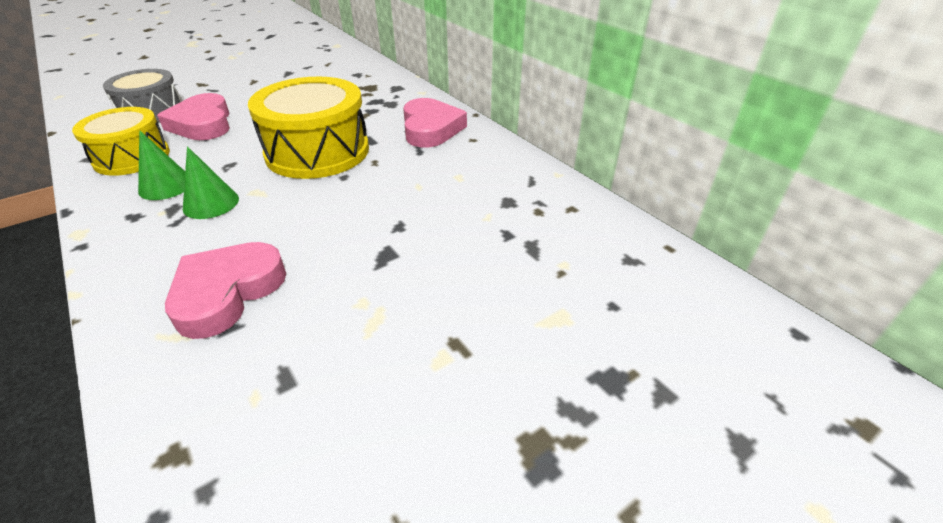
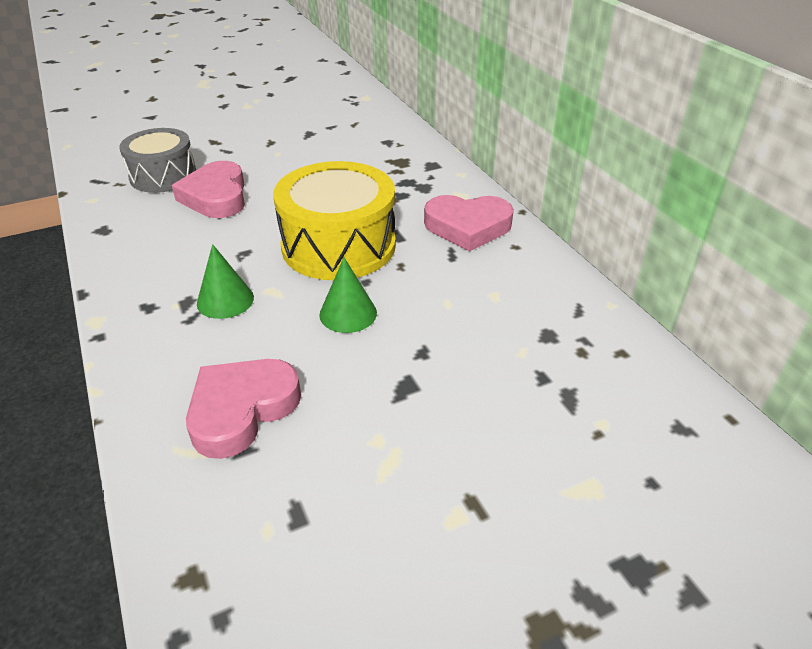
camera: 10 degrees right, 0 degrees up
yellow drum [72,107,170,176] -> none
green cone [138,130,185,200] -> green cone moved to [319,257,377,333]
pink heart [403,98,467,148] -> pink heart turned 90 degrees clockwise [424,195,514,251]

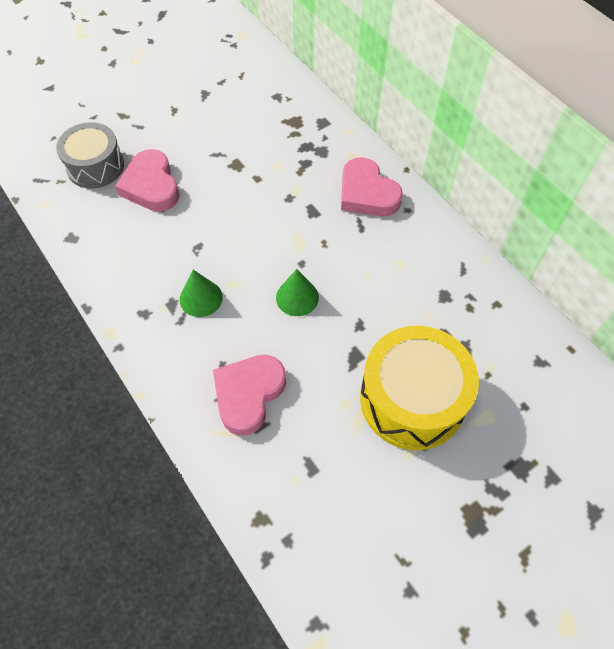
camera: 10 degrees left, 20 degrees up
yellow drum [273,161,396,280] -> yellow drum moved to [360,326,479,450]
pink heart [424,195,514,251] -> pink heart turned 60 degrees clockwise [341,157,403,217]

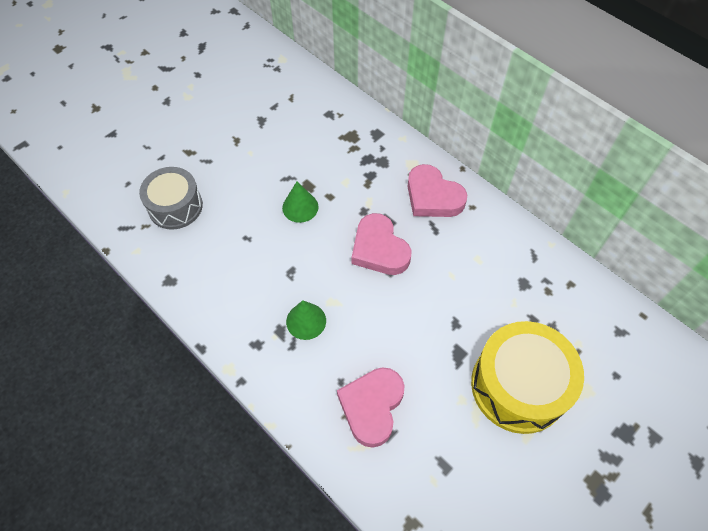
camera: 10 degrees left, 0 degrees up
pink heart [115,149,179,212] -> pink heart moved to [352,213,411,275]
green cone [276,269,319,316] -> green cone moved to [282,182,319,223]

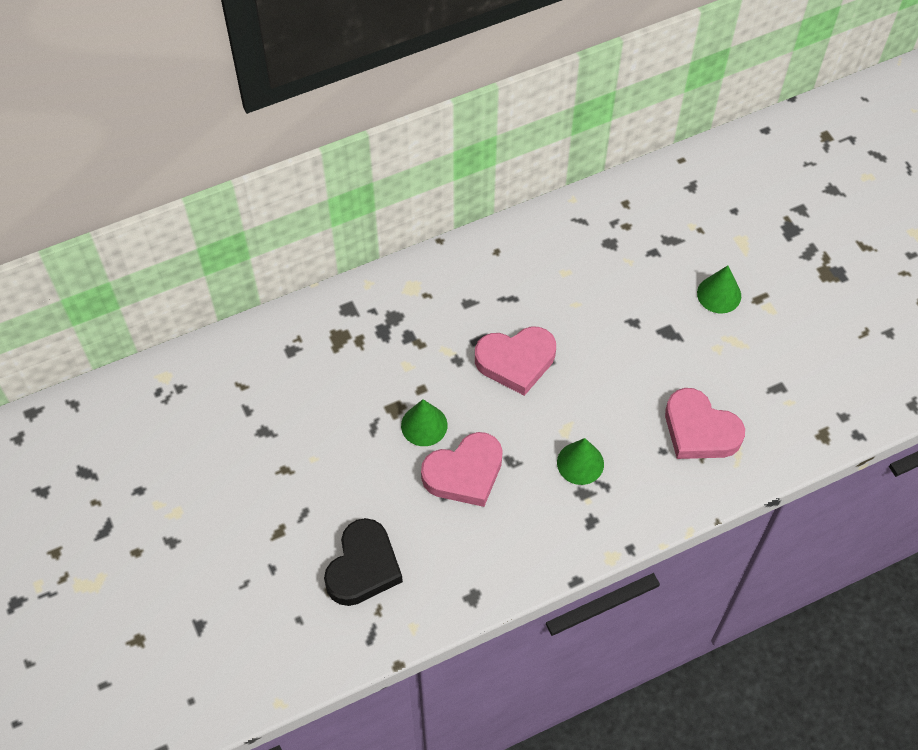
camera: 70 degrees left, 0 degrees up
grey drum [139,167,203,230] -> black heart [324,518,403,606]
pink heart [407,164,467,217] -> pink heart moved to [421,432,503,507]
yellow drum [471,321,584,434] -> green cone [697,265,741,314]

